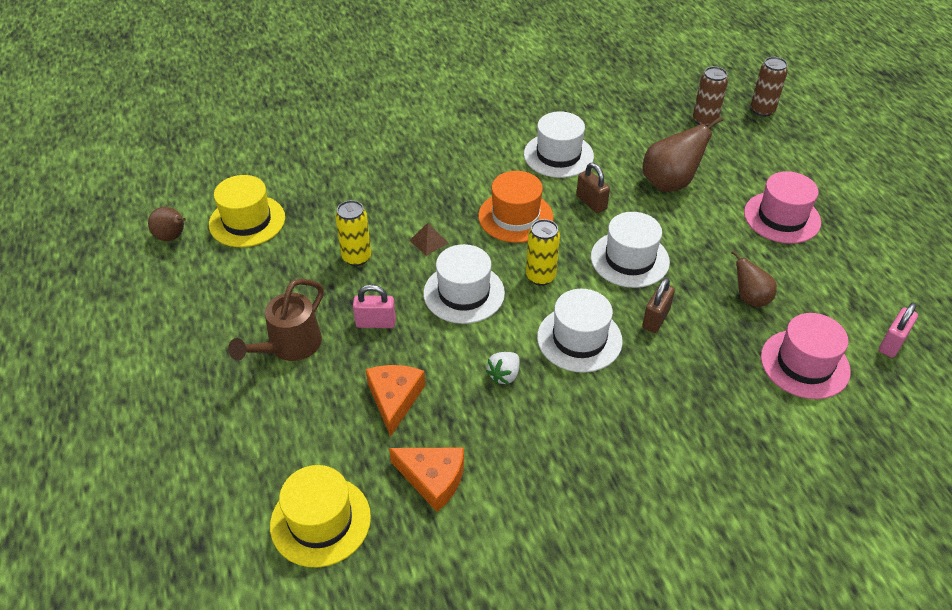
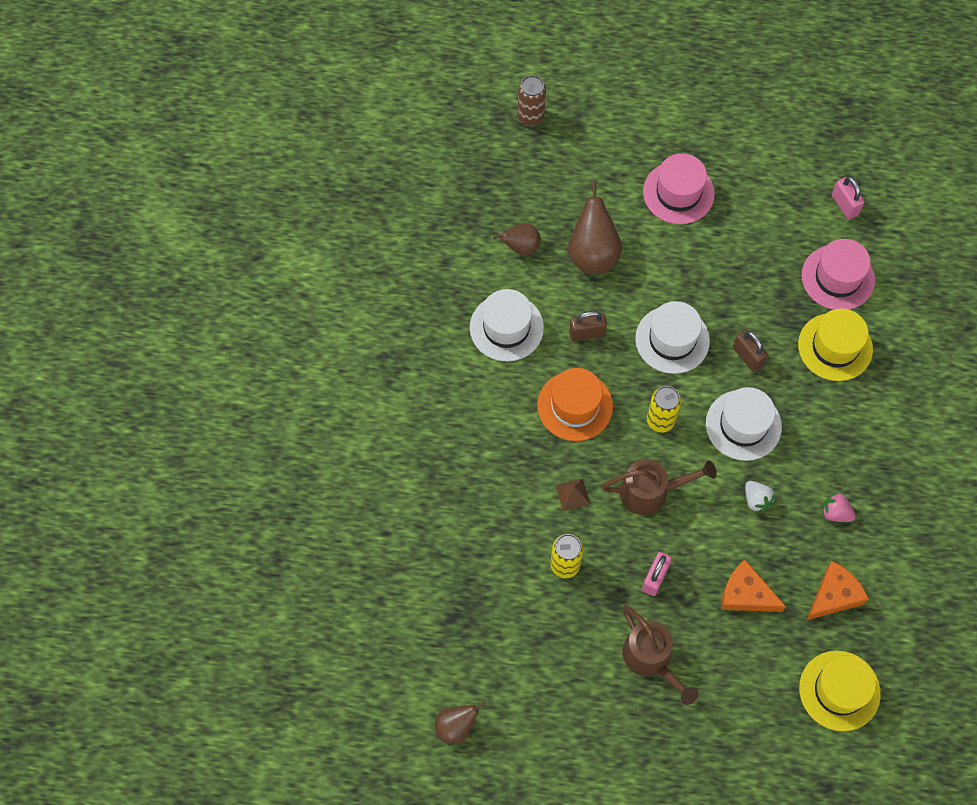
camera: 65 degrees left, 20 degrees up
yellow hat [209,175,285,247] -> yellow hat moved to [798,309,873,381]
white hat [423,244,505,324] -> brown watering can [602,459,717,515]
brown can [693,66,728,126] -> none
brown pear [731,250,777,307] -> brown pear moved to [493,223,541,256]
none -> pink strawberry [822,492,856,522]

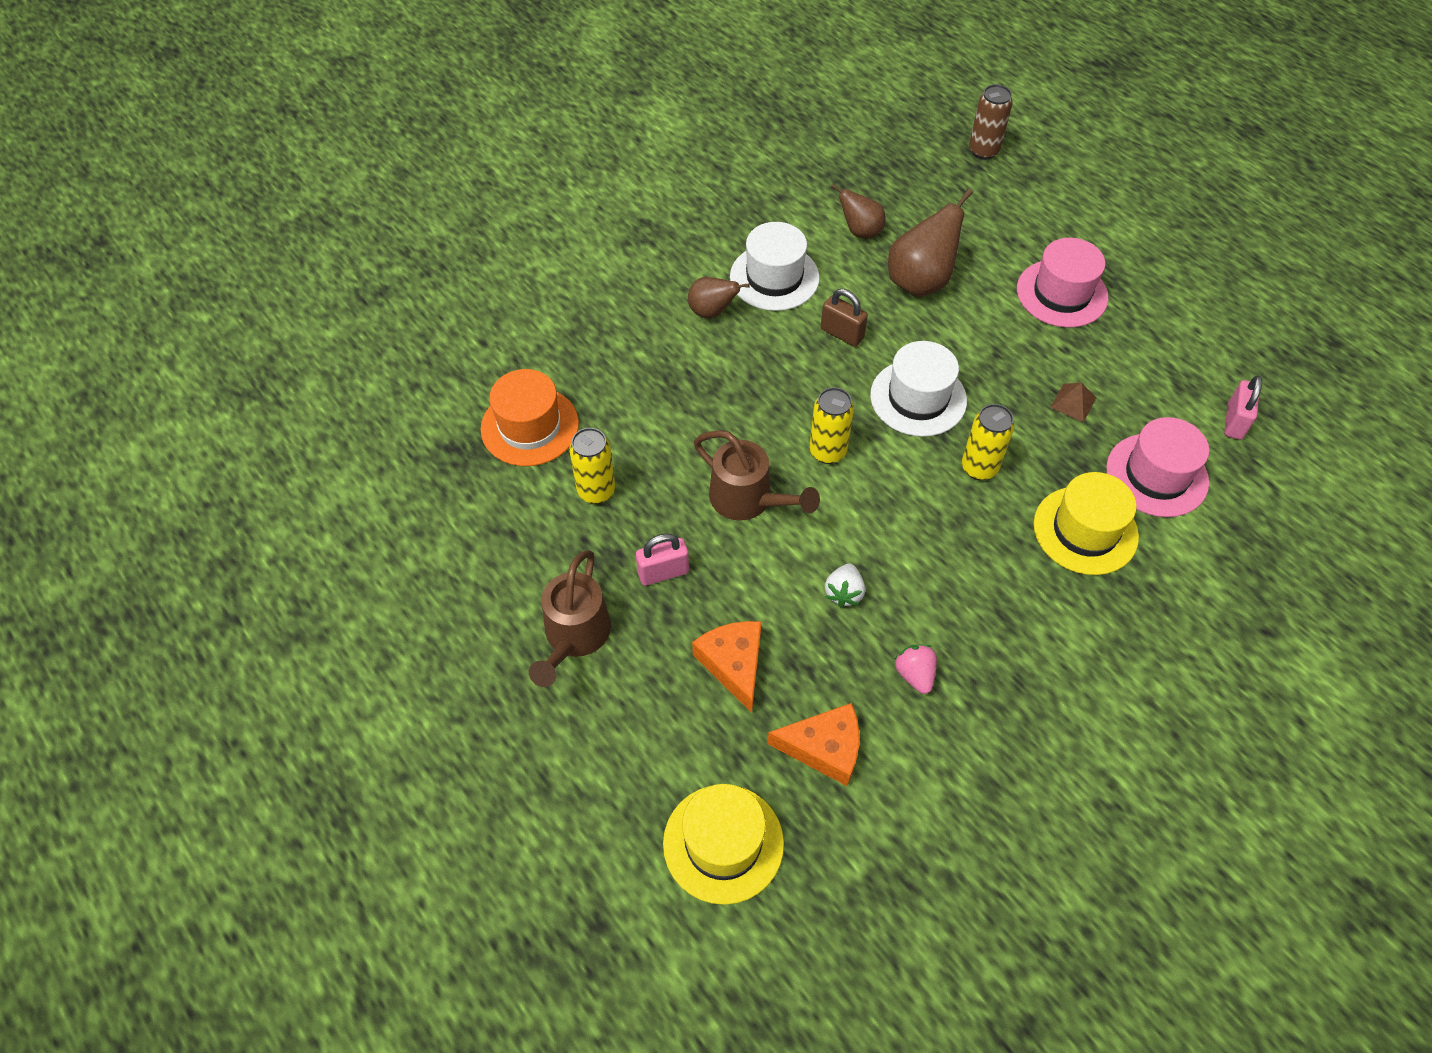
camera: 45 degrees right, 10 degrees down
brown pear [435,701,486,744] -> brown pear moved to [688,277,750,319]
orange hat [537,368,613,441] -> orange hat moved to [480,369,579,466]
brown pyramid [556,479,590,511] -> brown pyramid moved to [1050,382,1096,422]
white hat [706,387,782,461] -> none
brown padlock [733,330,768,372] -> yellow can [962,404,1014,480]

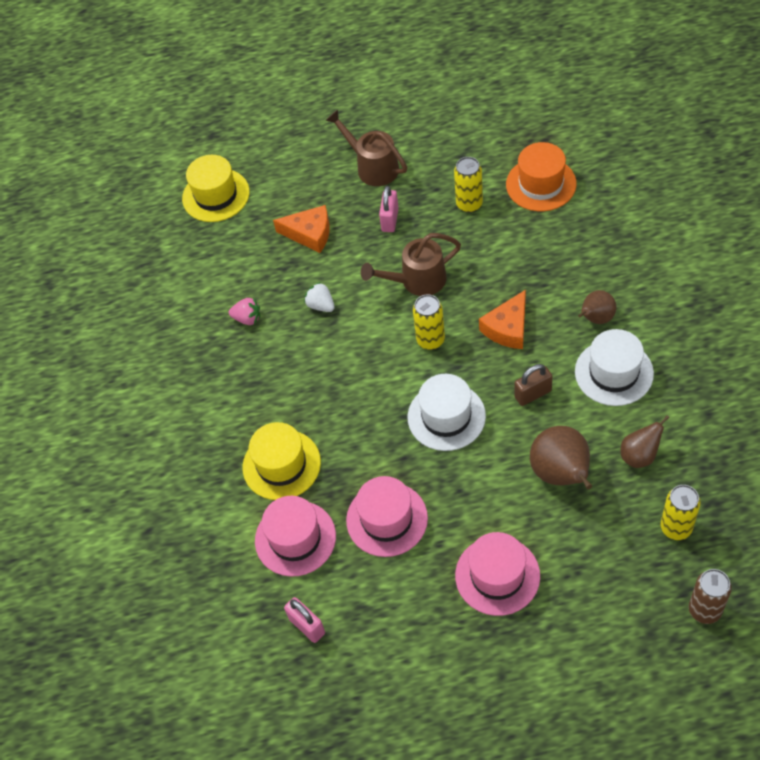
camera: 125 degrees right, 0 degrees up
orange cheese [767,703,859,786] -> orange cheese moved to [479,290,526,349]
yellow can [962,404,1014,480] -> yellow can moved to [660,485,701,540]
brown pyramid [1050,382,1096,422] -> pink hat [346,476,428,557]

